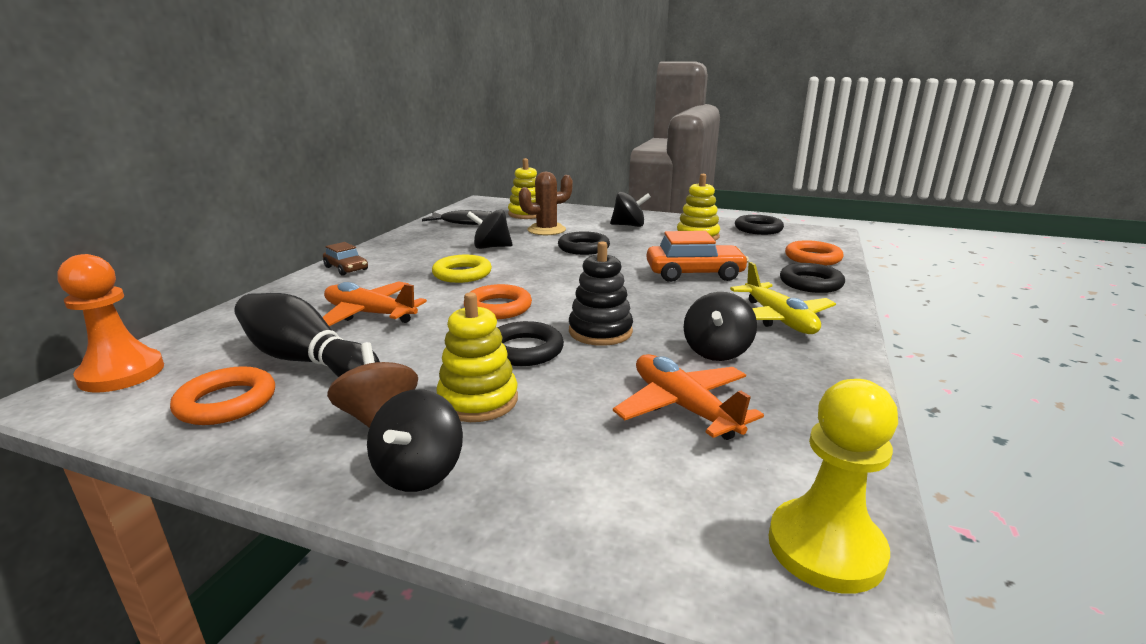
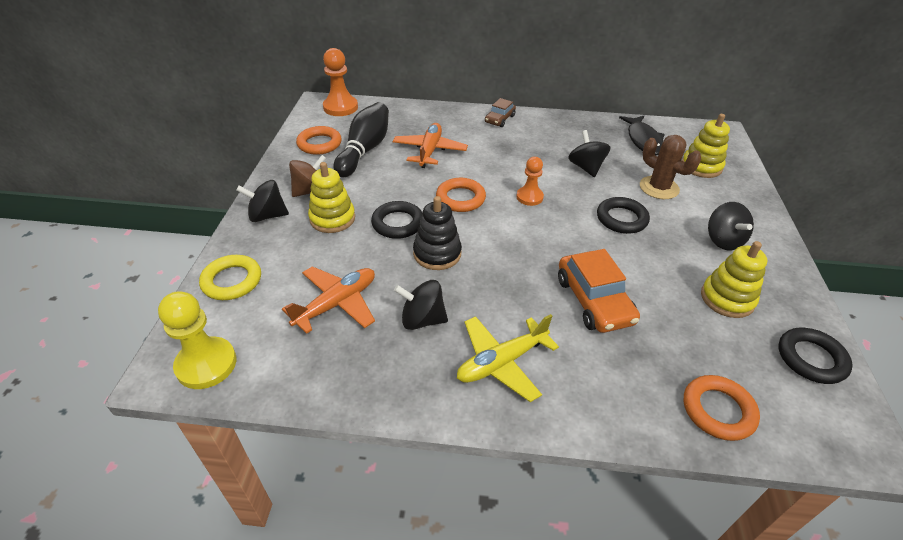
camera: 75 degrees right, 20 degrees up
yellow ring [432,255,492,283] -> yellow ring moved to [199,255,261,300]
black ring [780,263,845,293] -> none
none -> orange pawn [516,157,544,206]

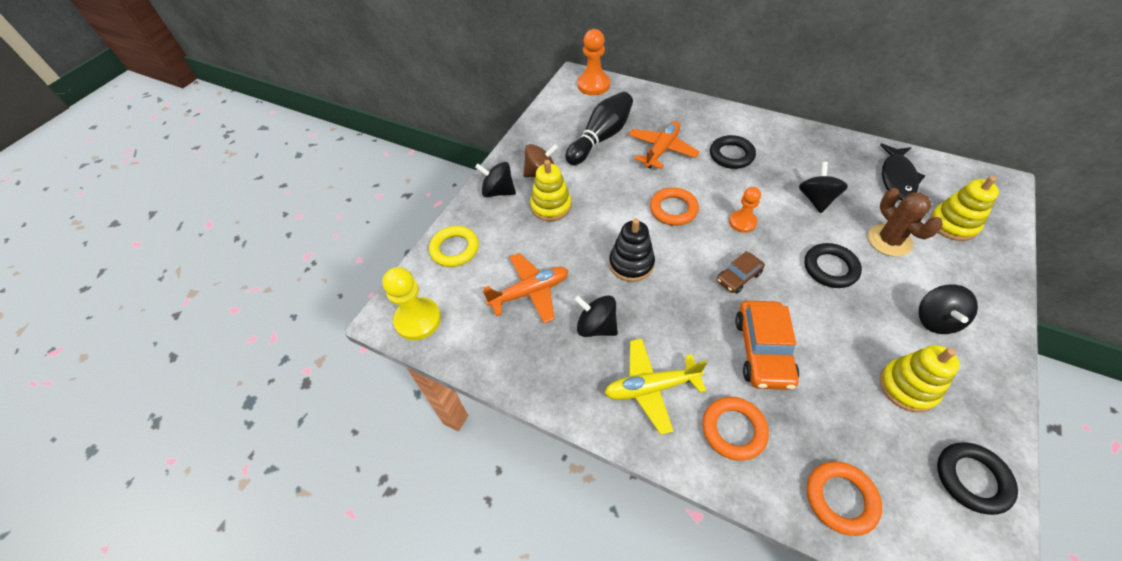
camera: 25 degrees right, 10 degrees up
orange ring [296,126,341,155] -> orange ring moved to [702,397,769,461]
black ring [371,201,423,239] -> black ring moved to [710,135,756,169]
brown car [485,98,516,127] -> brown car moved to [717,251,765,294]

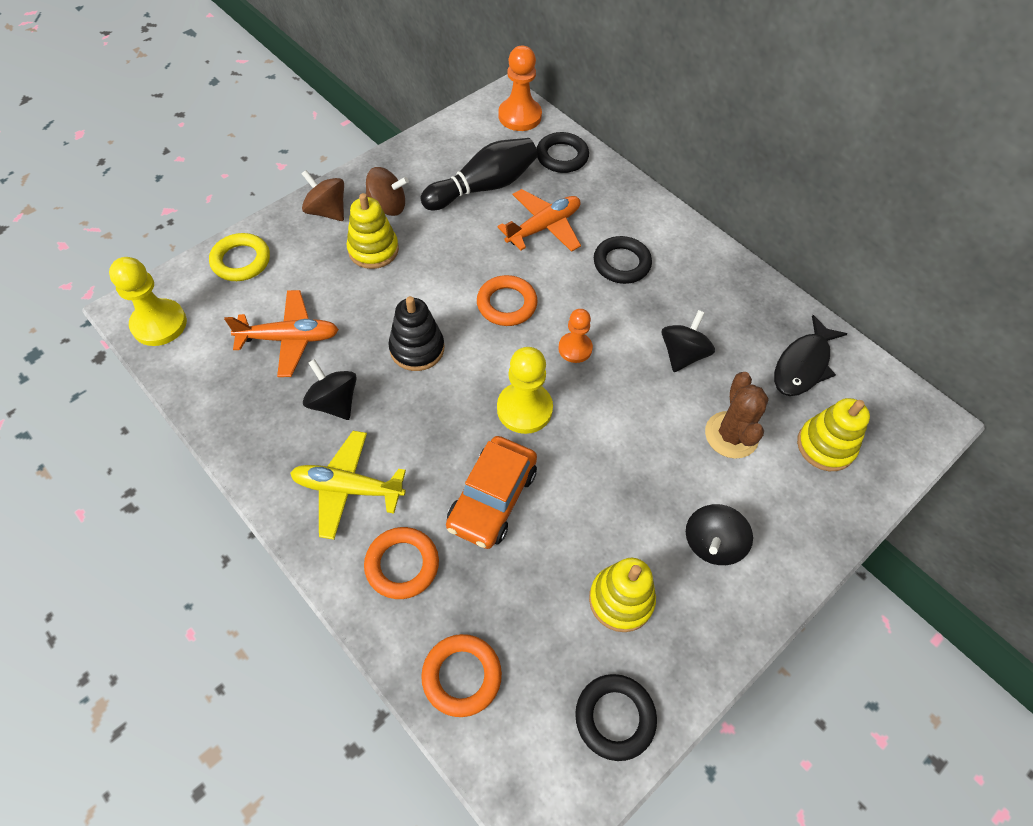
camera: 15 degrees right, 5 degrees up
black spinning top [475,162,516,197] -> brown spinning top [302,170,344,221]
brown car [717,251,765,294] -> yellow pawn [497,347,553,434]
black ring [804,243,862,288] -> black ring moved to [536,132,589,173]

